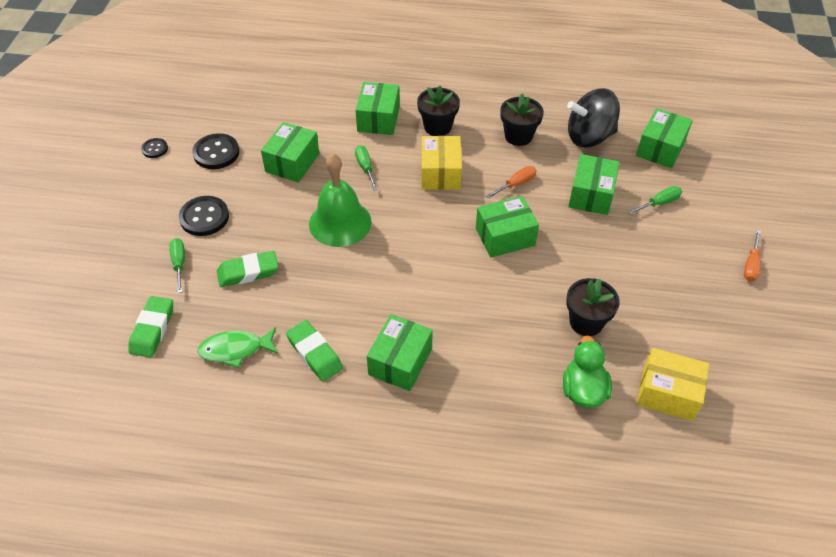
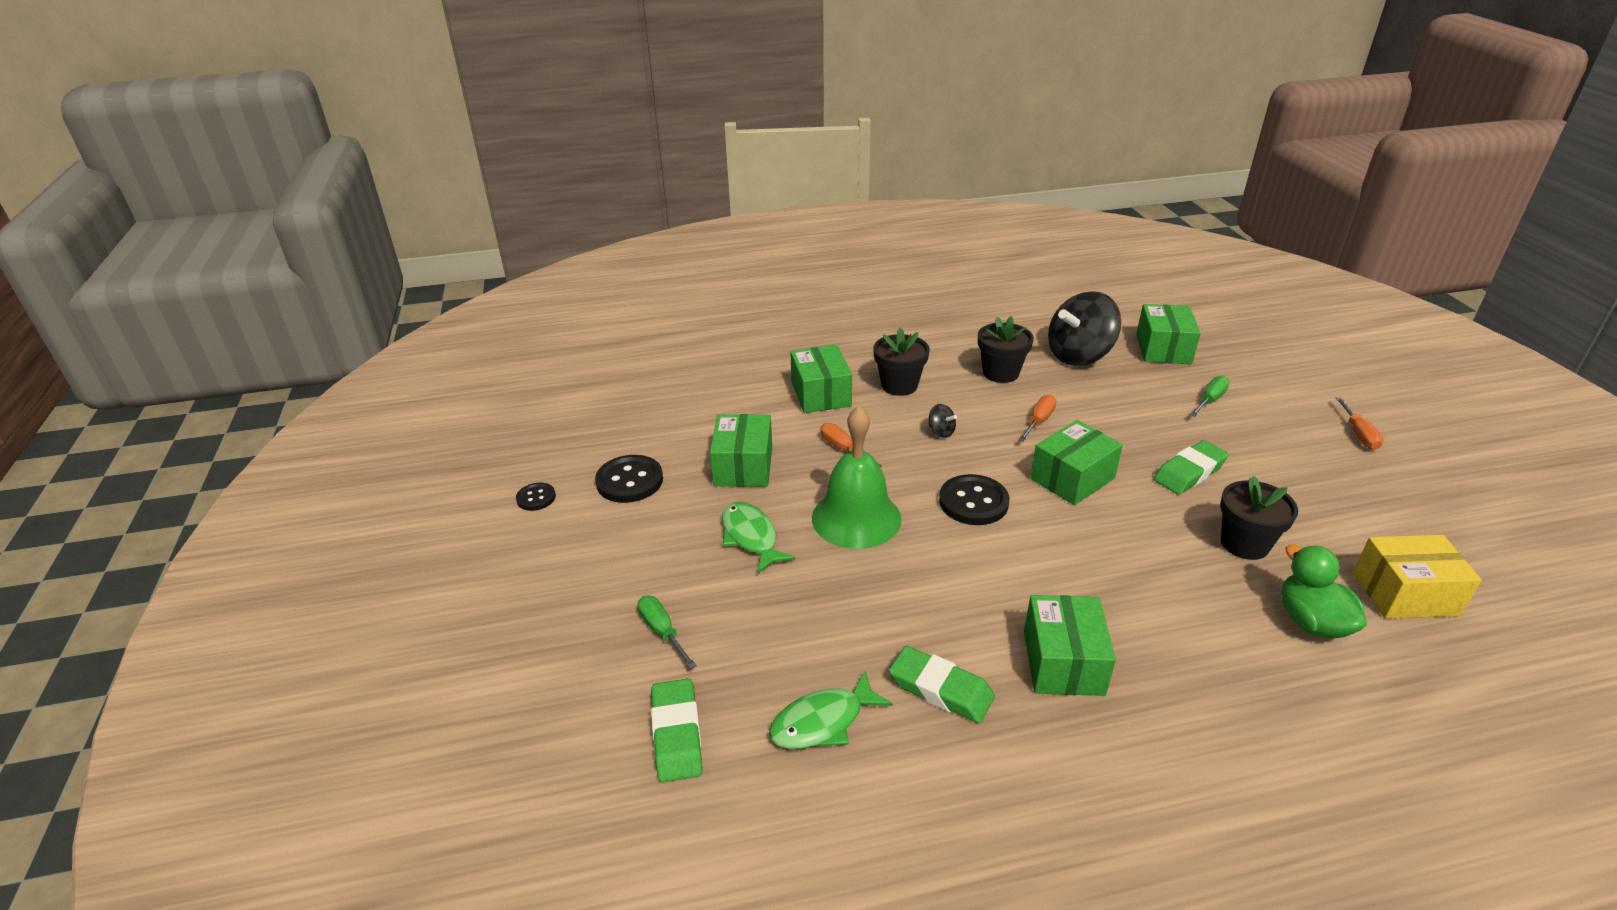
camera: 20 degrees left, 15 degrees down
black button [179,196,229,236] -> black button moved to [939,474,1009,525]
green eraser [217,251,278,287] -> green eraser moved to [1154,440,1229,494]
green screwdriver [355,145,378,191] -> orange screwdriver [820,423,882,467]
yellow box [422,136,462,190] -> black spinning top [929,404,957,438]
green box [568,154,620,215] -> none
none -> green fish [722,502,796,574]

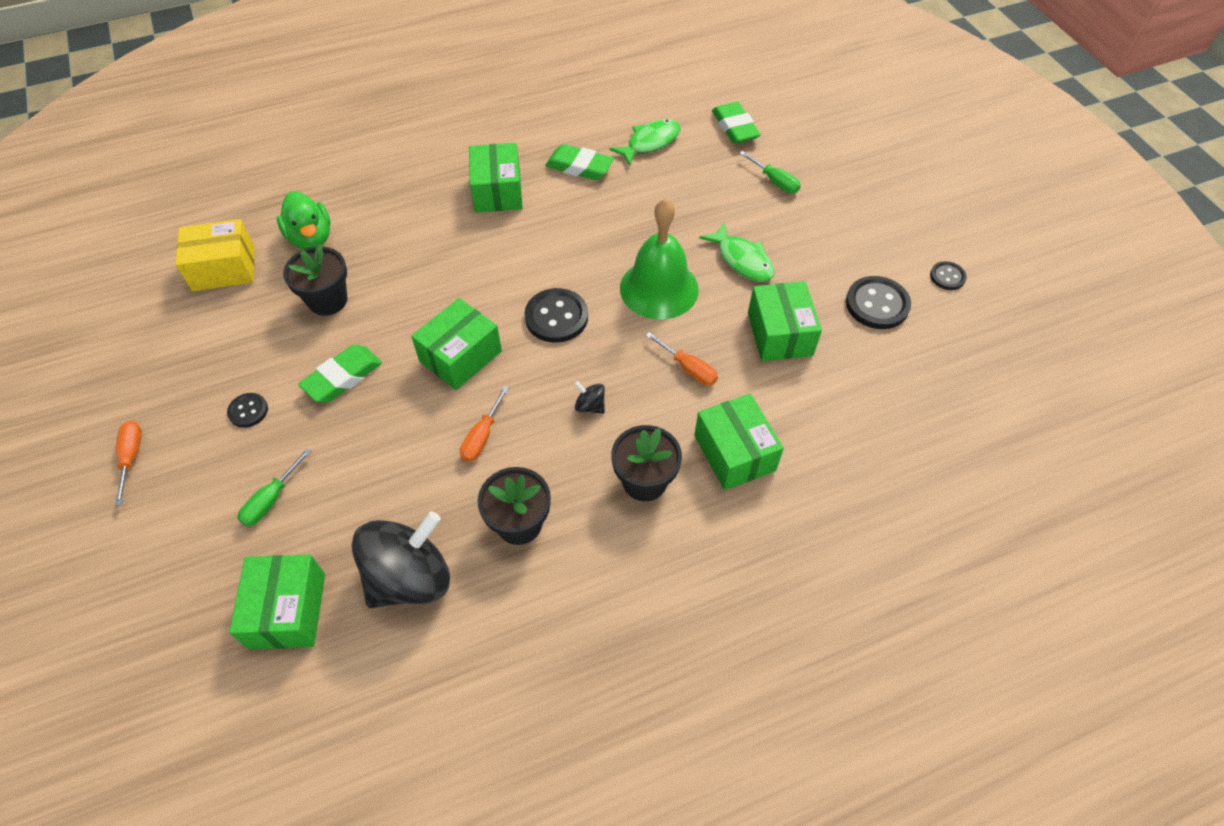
camera: 170 degrees right, 20 degrees up
none -> black button [227,393,268,428]

